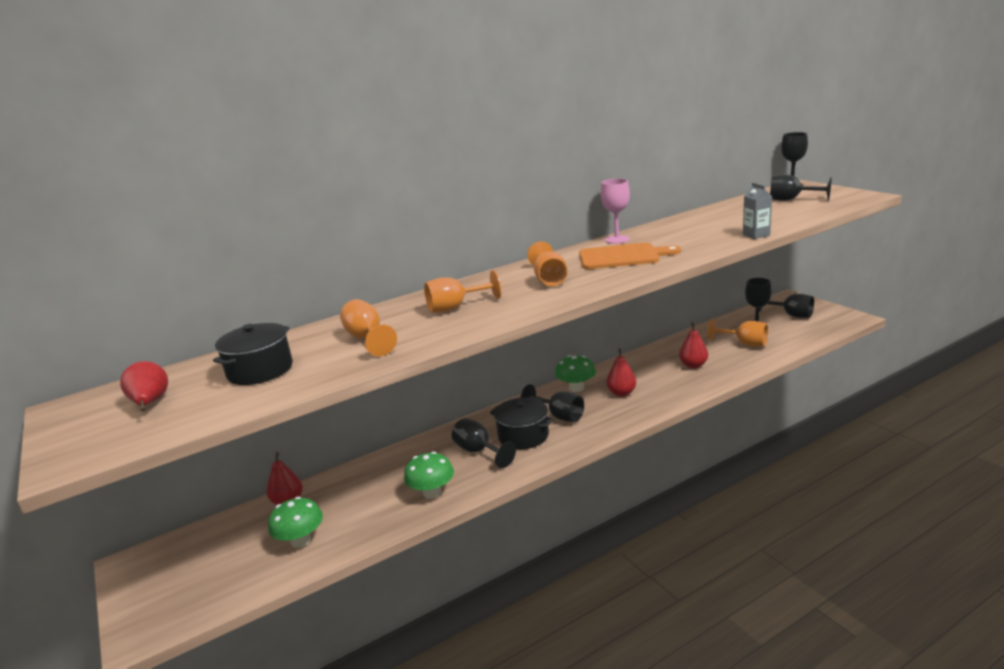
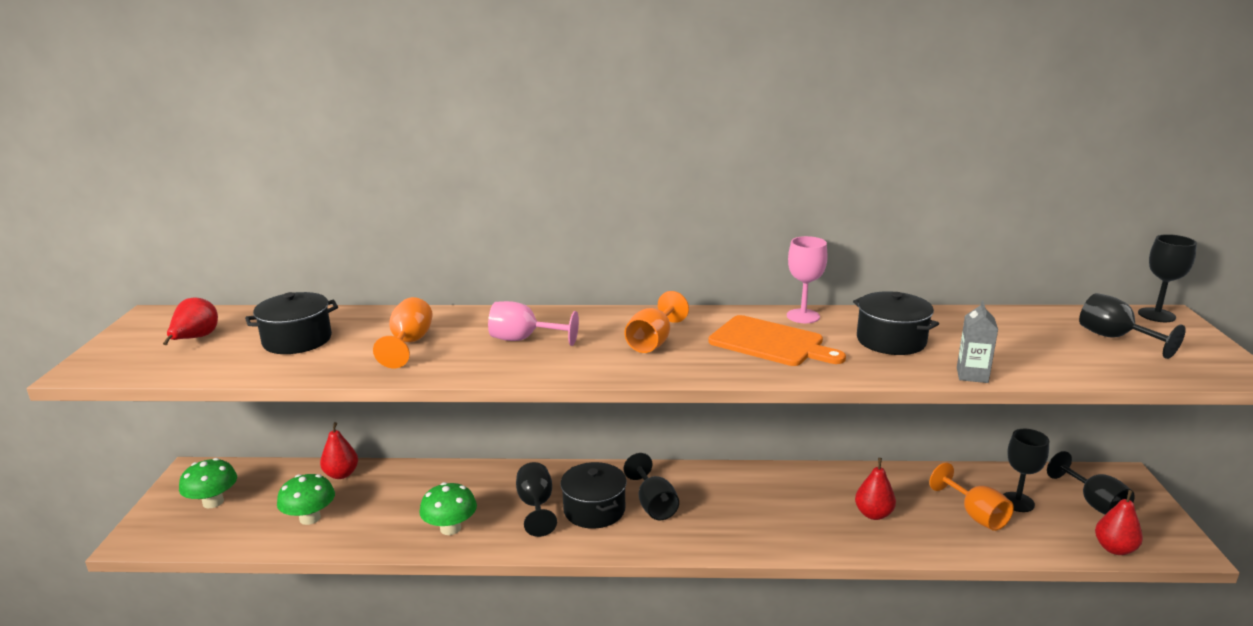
camera: 30 degrees right, 0 degrees up
orange goblet [424,270,501,313] -> pink goblet [488,301,579,346]
green mushroom [555,355,596,392] -> green mushroom moved to [179,458,237,508]
red pear [606,349,636,397] -> red pear moved to [1095,490,1143,555]
none -> black pot [853,291,939,355]

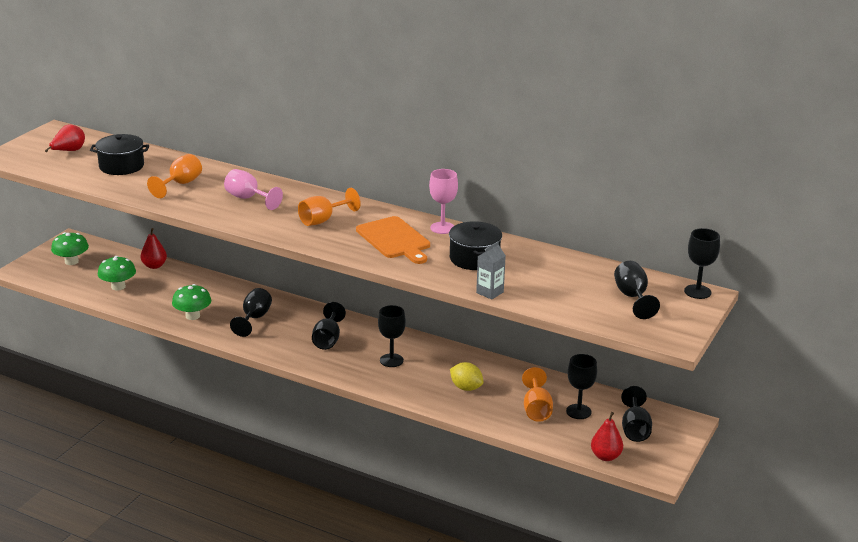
camera: 25 degrees right, 5 degrees up
black pot [560,462,627,529] -> none
red pear [855,458,896,520] -> yellow lemon [450,362,484,391]
none -> black goblet [378,305,406,367]

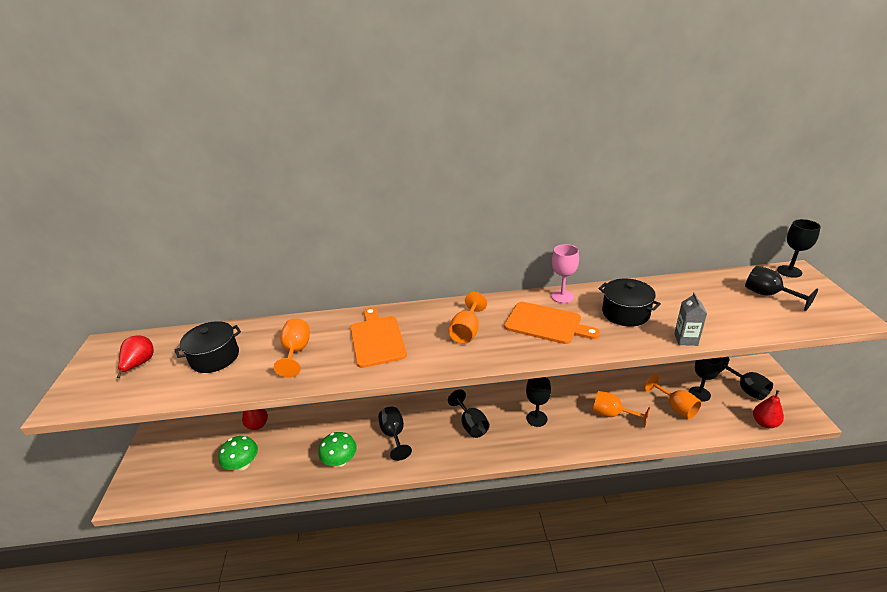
camera: 30 degrees left, 5 degrees up
green mushroom [51,232,89,265] -> none
pink goblet [224,169,283,210] -> orange cutting board [350,307,407,368]
yellow lemon [450,362,484,391] -> orange goblet [593,391,650,428]

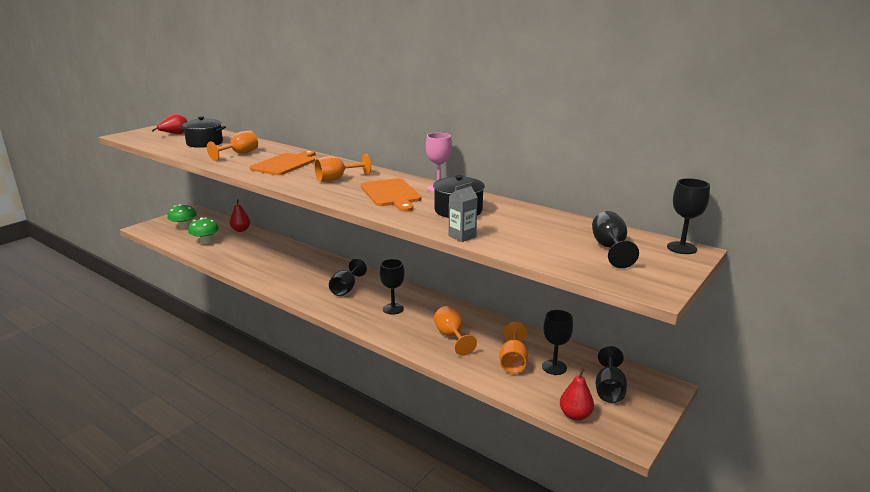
camera: 40 degrees right, 10 degrees down
green mushroom [318,432,357,467] -> green mushroom moved to [167,204,197,229]
black goblet [378,407,412,461] -> none

